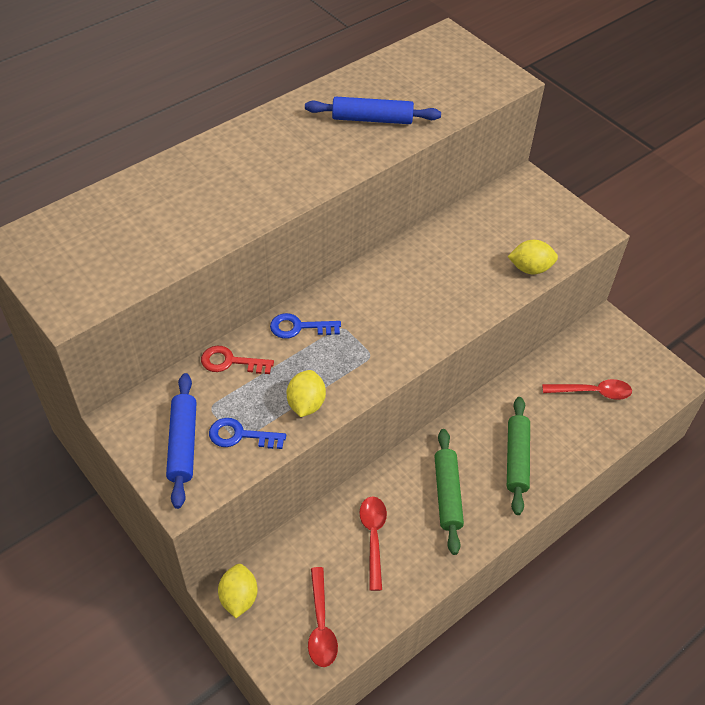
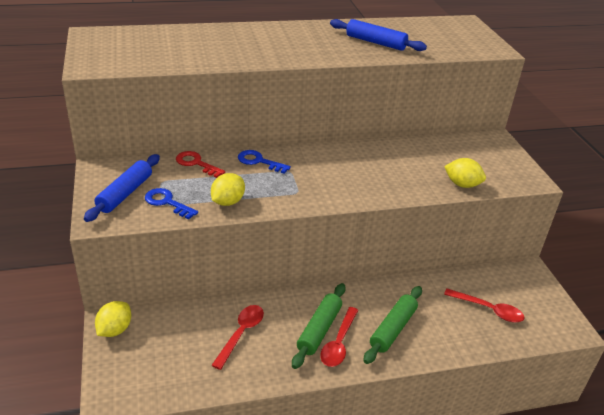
camera: 25 degrees right, 15 degrees down
red spoon [308,567,338,667] -> red spoon moved to [320,307,358,367]

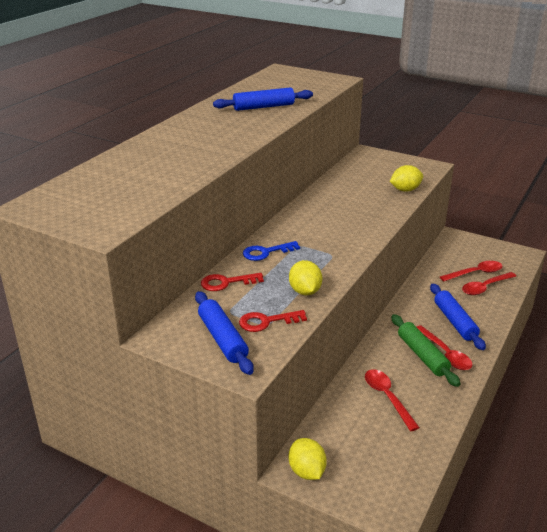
camera: 45 degrees left, 5 degrees down
blue key [145,188,198,219] -> red key [239,310,307,332]
green rolling pin [364,286,422,364] -> blue rolling pin [430,284,486,350]
none -> red spoon [462,272,516,295]

